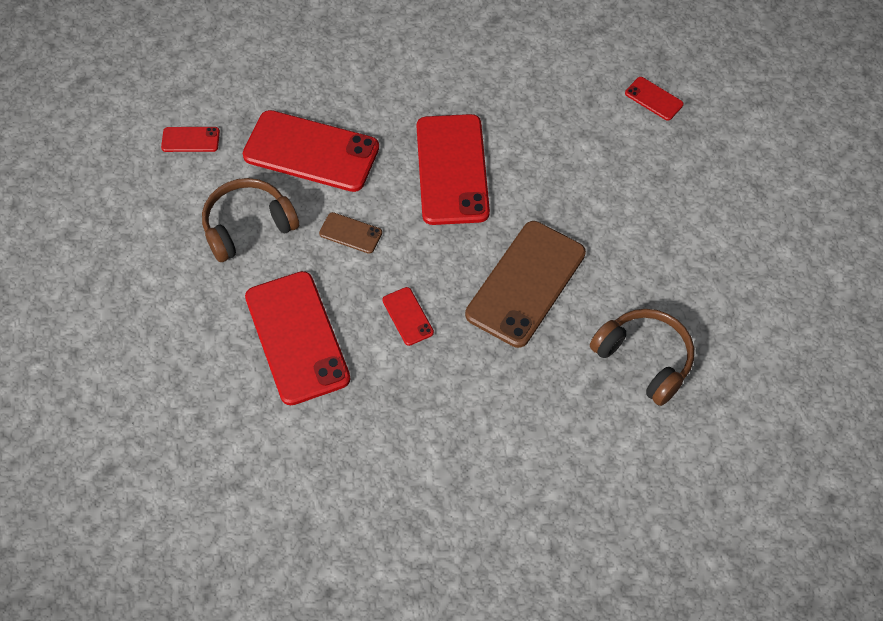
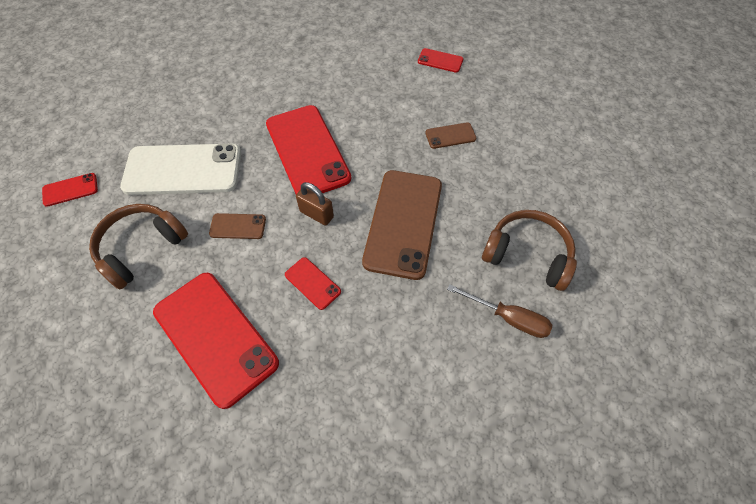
camera: 20 degrees left, 0 degrees up
red phone [243,110,379,192] -> white phone [120,144,241,195]
none -> brown padlock [296,182,334,226]
none -> brown phone [425,122,476,149]
none -> brown screwdriver [447,284,552,338]

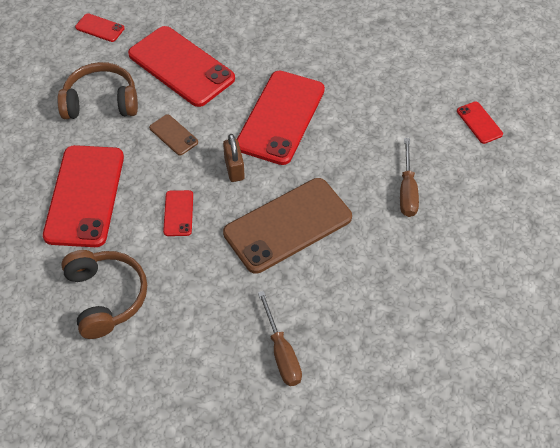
camera: 45 degrees right, 5 degrees down
white phone [120,144,241,195] -> red phone [128,26,235,107]
brown phone [425,122,476,149] -> brown screwdriver [400,138,419,217]
brown headphones [482,210,577,291] -> brown headphones moved to [61,250,147,339]

